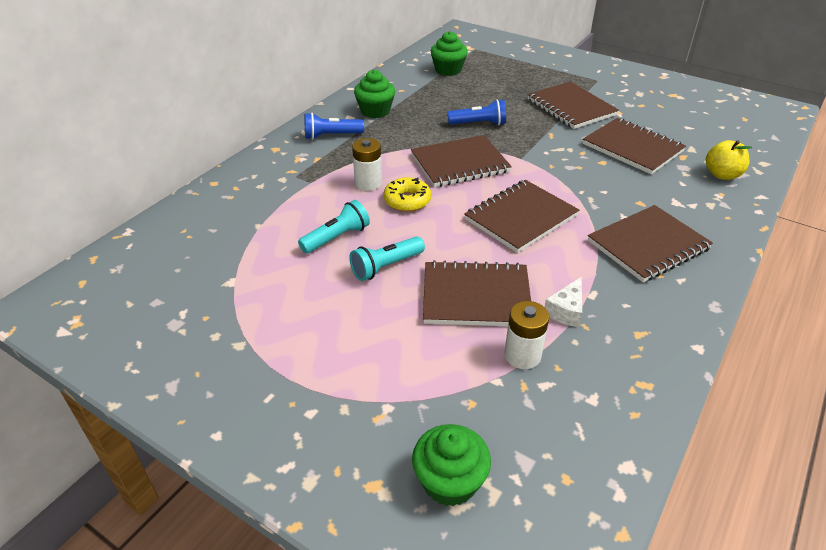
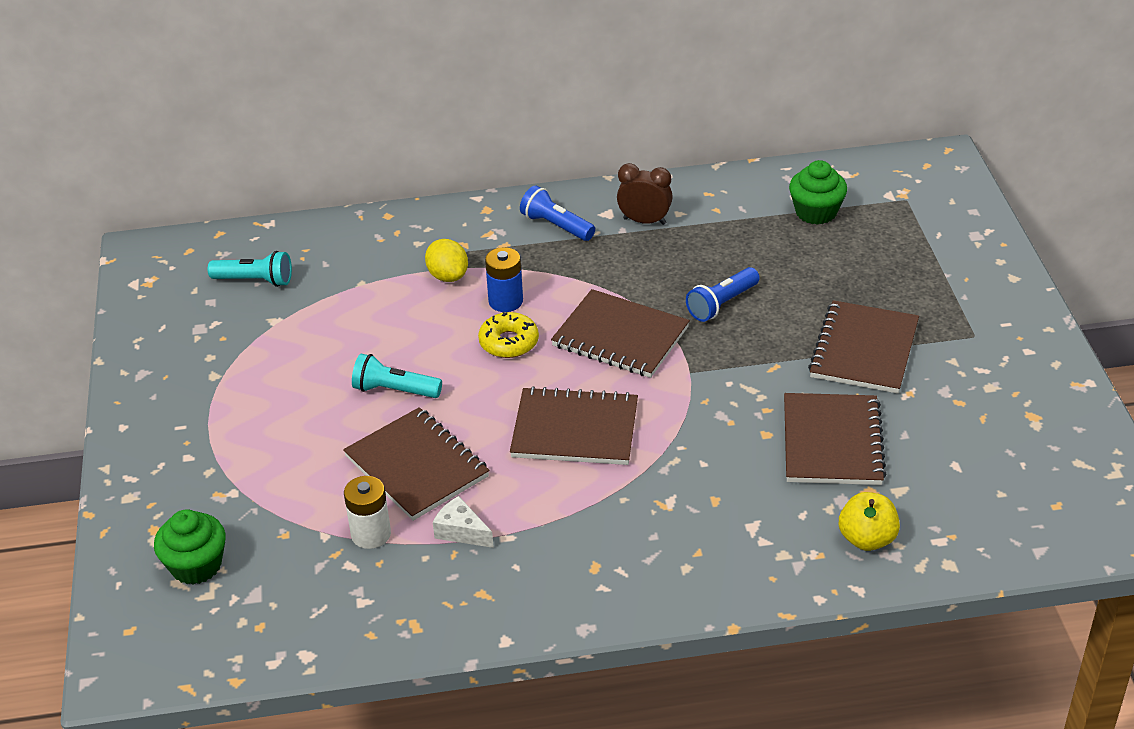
camera: 50 degrees right, 0 degrees up
turquoise flashlight [298,200,370,254] -> turquoise flashlight moved to [208,251,292,287]
white battery [352,138,382,191] -> blue battery [485,247,523,312]
green cupcake [354,70,395,118] -> brown clock [617,163,673,225]
blue flashlight [448,99,506,125] -> blue flashlight turned 90 degrees clockwise [686,267,760,322]
white cheese [545,277,582,327] -> white cheese turned 45 degrees clockwise [433,496,494,548]
brown notebook [588,205,713,282] -> none
none -> yellow lemon [425,239,468,282]

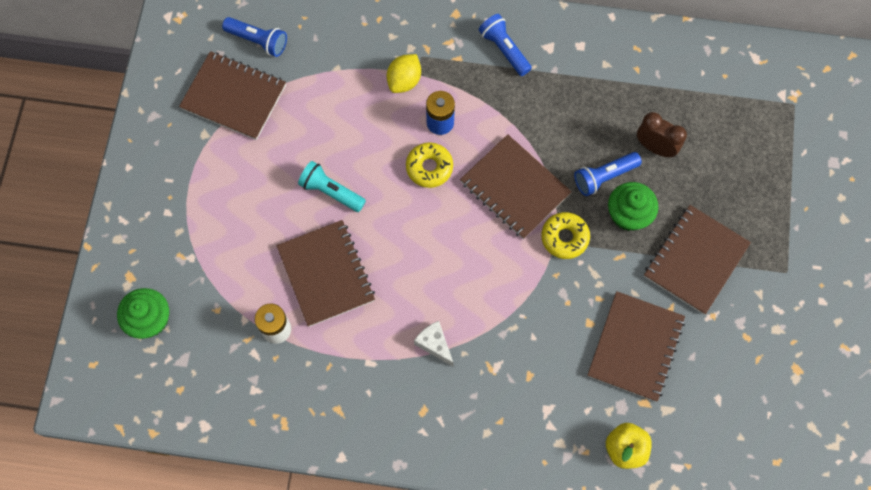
camera: 15 degrees right, 30 degrees up
turquoise flashlight [208,251,292,287] -> blue flashlight [222,17,287,57]
yellow lemon [425,239,468,282] -> yellow lemon turned 45 degrees clockwise [387,54,421,93]
white cheese [433,496,494,548] -> white cheese moved to [414,321,454,366]
brown notebook [510,386,638,465] -> brown notebook moved to [179,51,286,140]
brown clock [617,163,673,225] -> brown clock moved to [637,112,687,157]
green cupcake [789,160,847,225] -> green cupcake moved to [608,182,659,231]
none -> yellow donut [541,212,590,259]

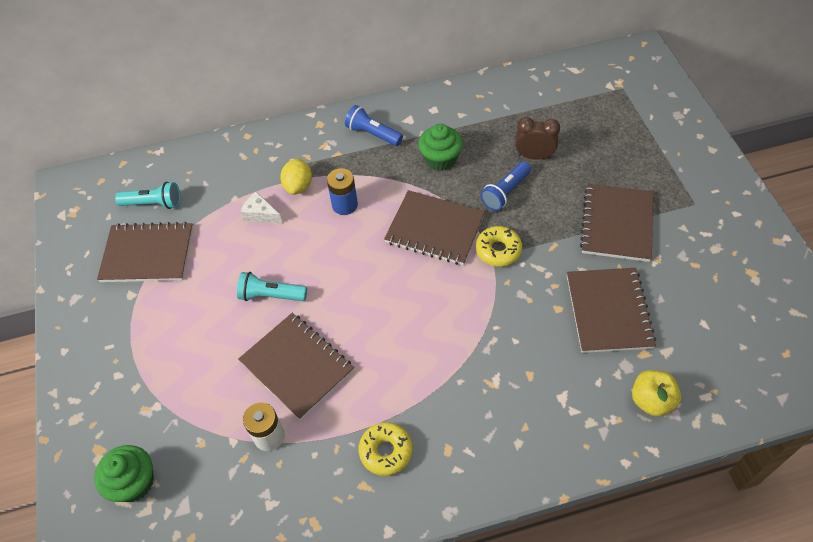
camera: 20 degrees left, 15 degrees down
blue flashlight [222,17,287,57] -> turquoise flashlight [115,182,181,209]
yellow donut [406,142,453,188] -> yellow donut moved to [359,422,413,476]
white cheese [414,321,454,366] -> white cheese moved to [241,192,283,224]
green cupcake [608,182,659,231] -> green cupcake moved to [418,124,463,171]

